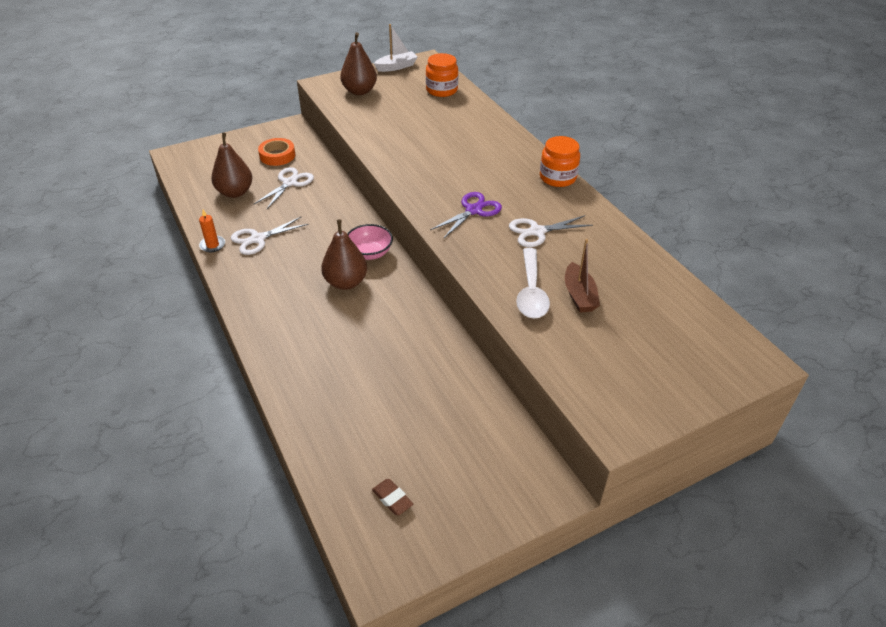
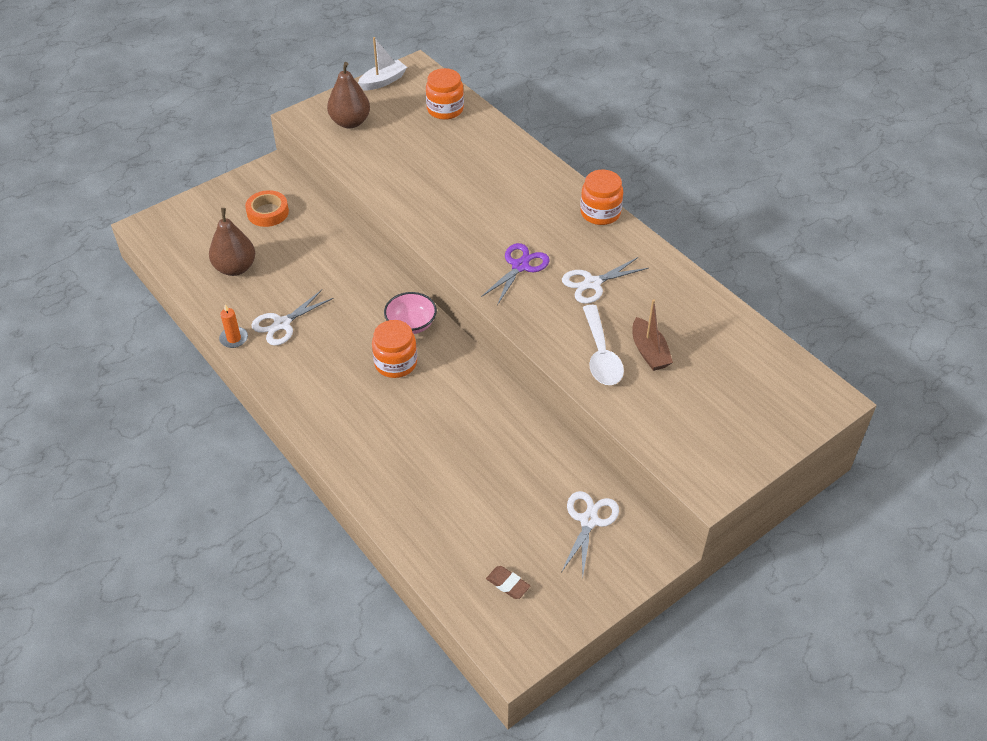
camera: 10 degrees left, 5 degrees up
white scissors [254,167,314,209] -> white scissors moved to [561,491,619,577]
brown pear [321,219,367,290] -> orange jar [372,320,417,378]

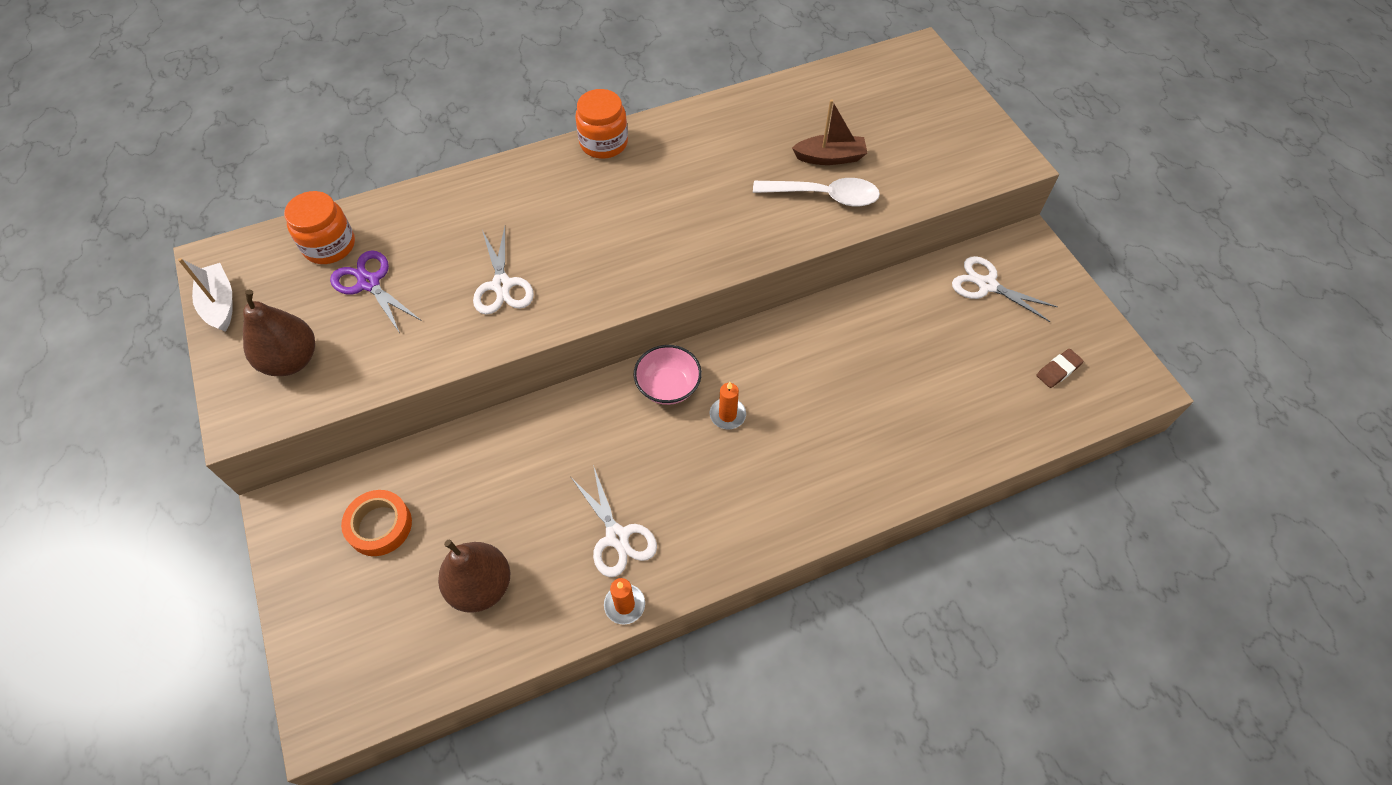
camera: 75 degrees left, 10 degrees up
orange jar [372,320,417,378] -> orange candle [710,382,746,429]
purple scissors [481,243,550,305] -> purple scissors moved to [330,250,422,333]
white scissors [562,257,649,304] -> white scissors moved to [473,227,534,315]

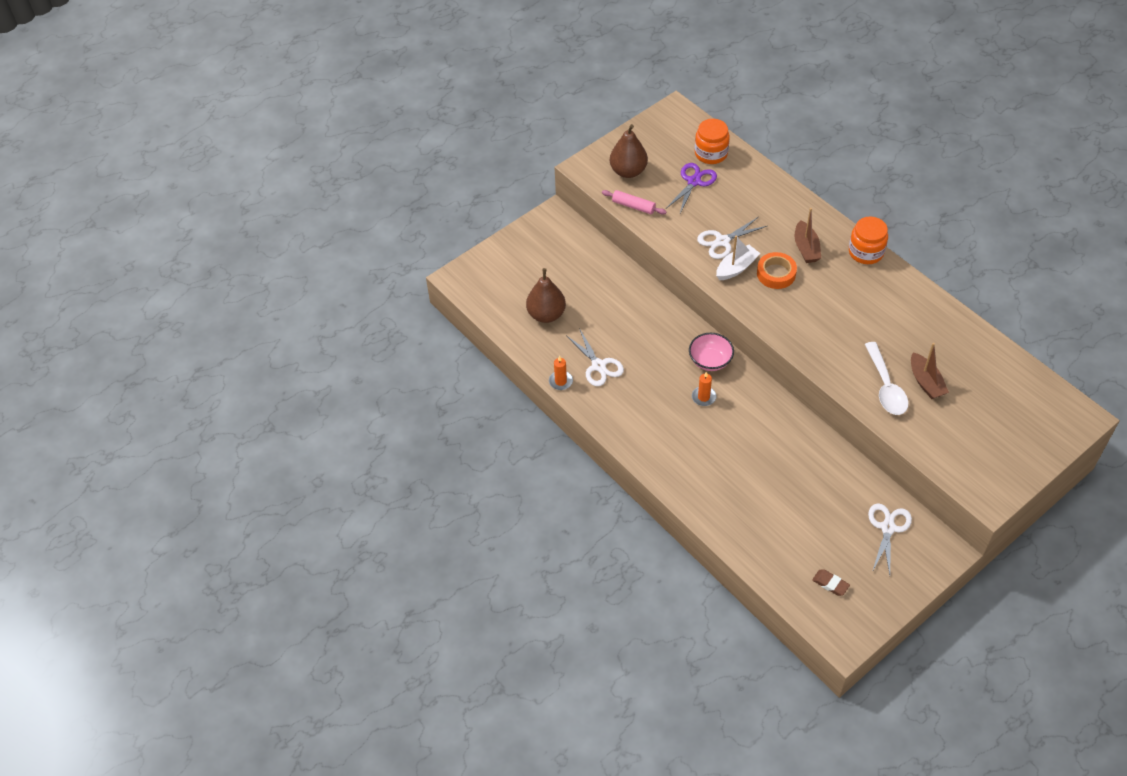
camera: 75 degrees right, 5 degrees down
white boat [178,258,233,332] -> white boat moved to [716,235,760,280]
orange tape [341,490,412,556] -> orange tape moved to [757,252,797,289]
white scissors [572,465,657,577] -> white scissors turned 75 degrees counterclockwise [566,328,624,386]
none -> pink rolling pin [602,190,667,215]
none -> brown boat [795,208,821,263]

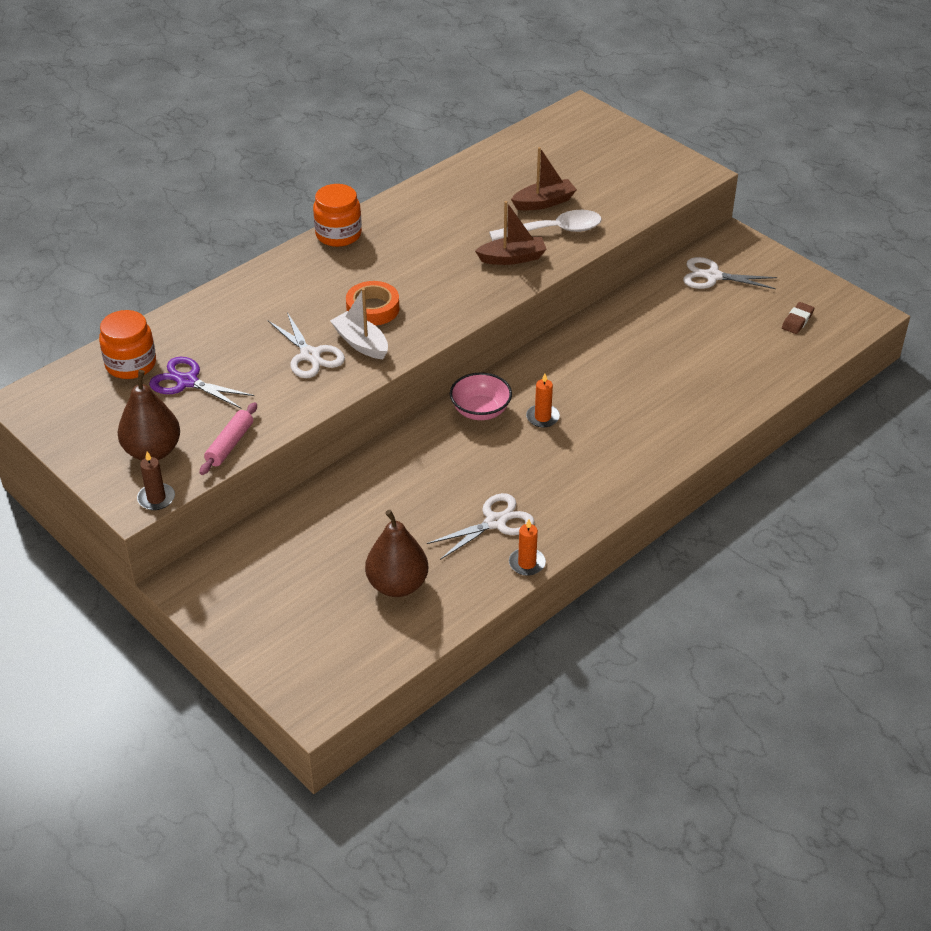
camera: 95 degrees left, 10 degrees down
brown boat [795,208,821,263] -> brown boat moved to [475,201,547,265]
none -> brown candle [137,451,175,510]

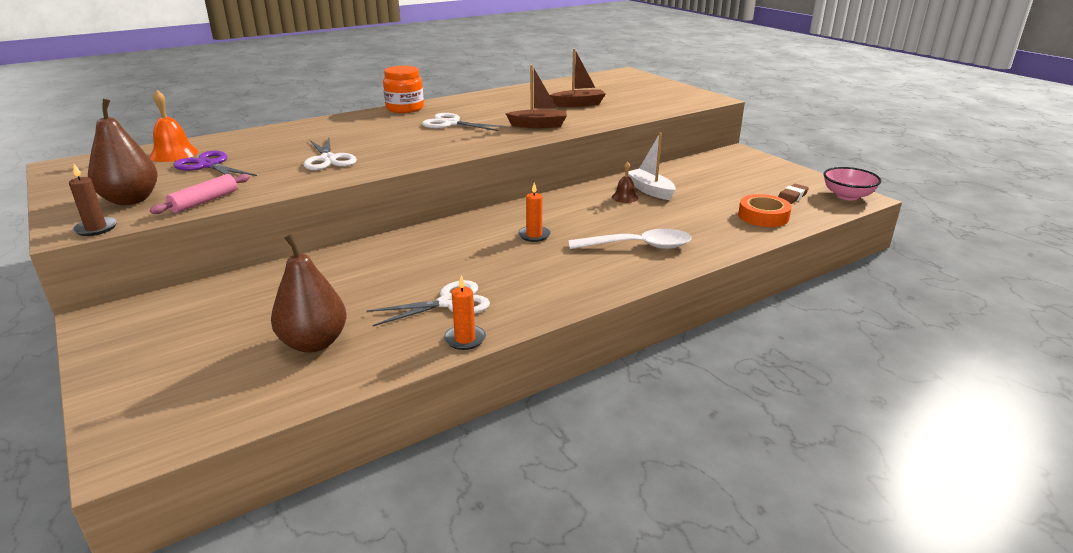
camera: 10 degrees right, 15 degrees down
orange jar [99,310,156,379] -> orange bell [150,90,198,162]
white boat [330,288,388,359] -> white boat moved to [628,133,676,200]
orange tape [346,281,399,326] -> orange tape moved to [738,194,792,227]
pink bowl [450,372,512,420] -> pink bowl moved to [823,167,881,200]
white spoon [489,210,602,241] -> white spoon moved to [568,229,691,249]
white scissors [683,257,777,289] -> white scissors moved to [422,113,506,131]
none -> brown bell [612,161,638,203]

